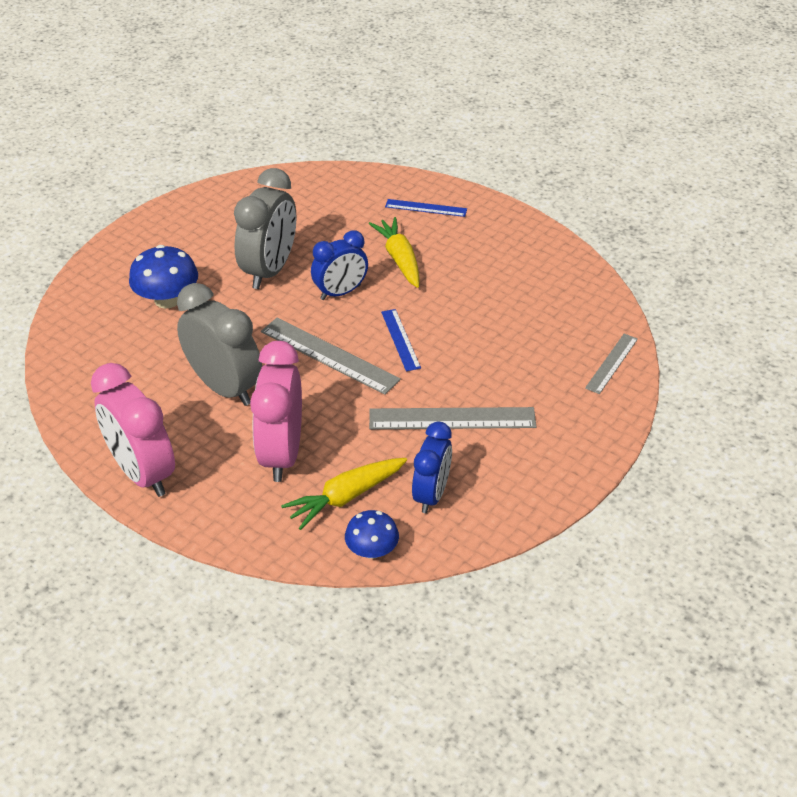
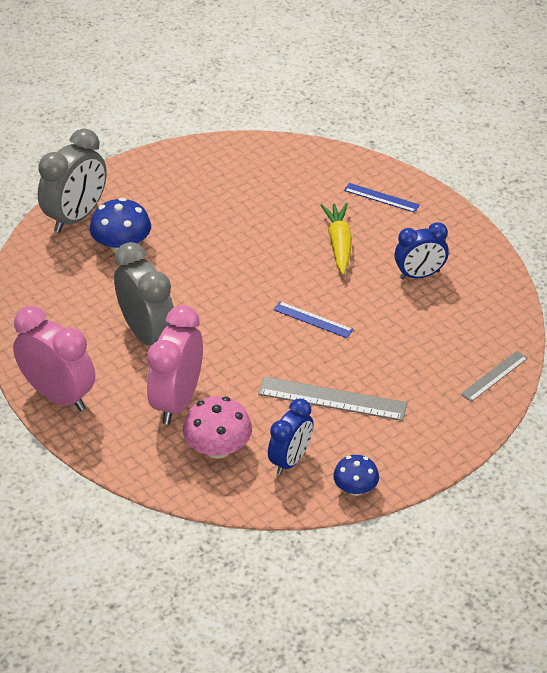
camera: 15 degrees right, 0 degrees up
pink clock [91,363,175,497] -> pink clock turned 150 degrees clockwise [13,306,95,411]
grey clock [234,168,296,289] -> grey clock moved to [38,129,107,233]
grey ruler [261,318,401,395] -> none
yellow carrot [281,458,407,530] -> pink mushroom [183,396,252,459]
blue clock [311,230,368,300] -> blue clock moved to [395,222,449,280]
blue mushroom [345,510,399,559] -> blue mushroom moved to [333,455,379,496]
blue ruler [381,309,421,371] -> blue ruler turned 60 degrees counterclockwise [273,301,353,338]

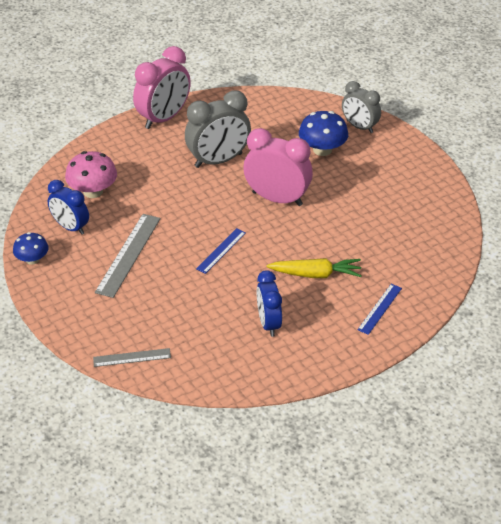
camera: 95 degrees right, 0 degrees up
grey clock [38,129,107,233] -> grey clock [342,81,381,133], size x0.65
pink clock [147,305,203,425] -> pink clock moved to [243,128,313,206]
grey ruler [461,351,528,402] -> grey ruler turned 60 degrees counterclockwise [93,348,171,367]

